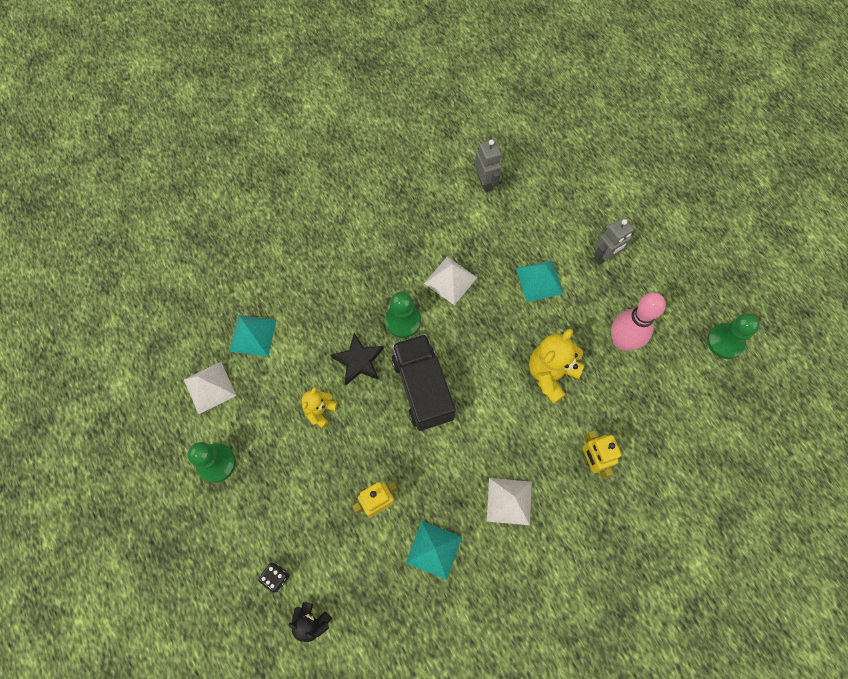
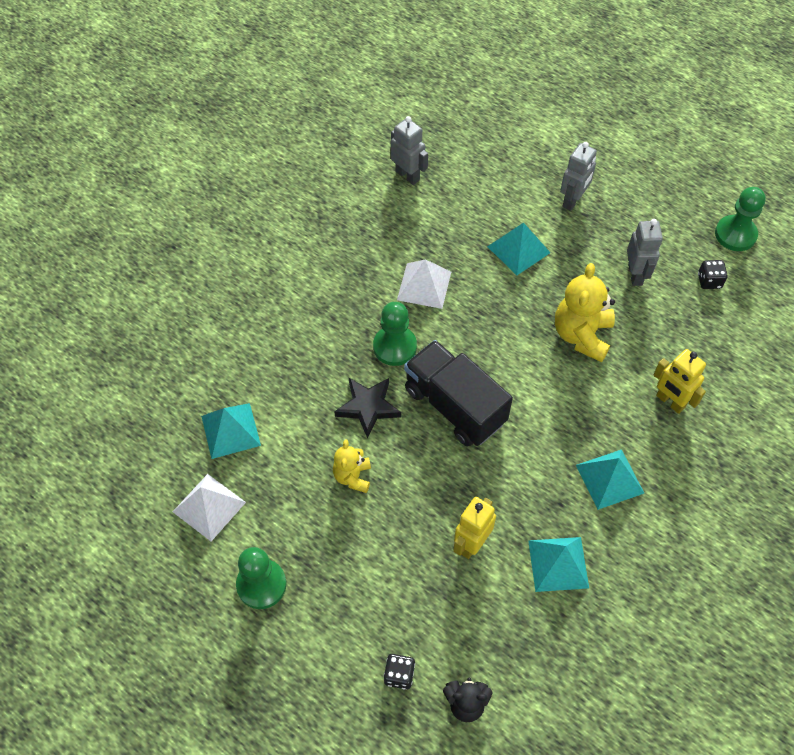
camera: 25 degrees left, 10 degrees down
white pyramid [487,478,532,525] -> turquoise pyramid [576,449,644,510]
pink bowling pin [611,292,666,351] -> grey robot [627,219,663,286]
none -> black dice [698,260,728,289]

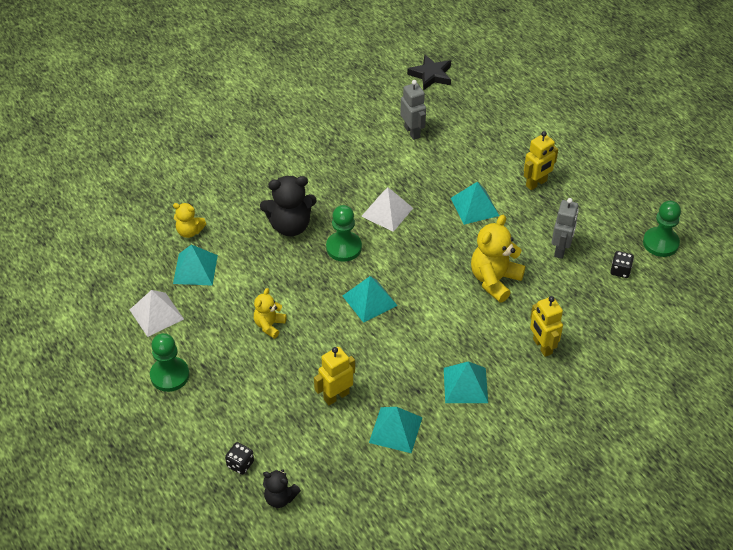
camera: 20 degrees right, 10 degrees down
black star [334,378,401,439] -> black star moved to [407,55,451,91]
black truck [404,340,513,446] -> turquoise pyramid [343,276,398,323]
grey robot [560,142,597,211] -> yellow robot [524,131,558,190]
none -> yellow teddy bear [173,203,207,238]
none -> black teddy bear [260,176,317,237]

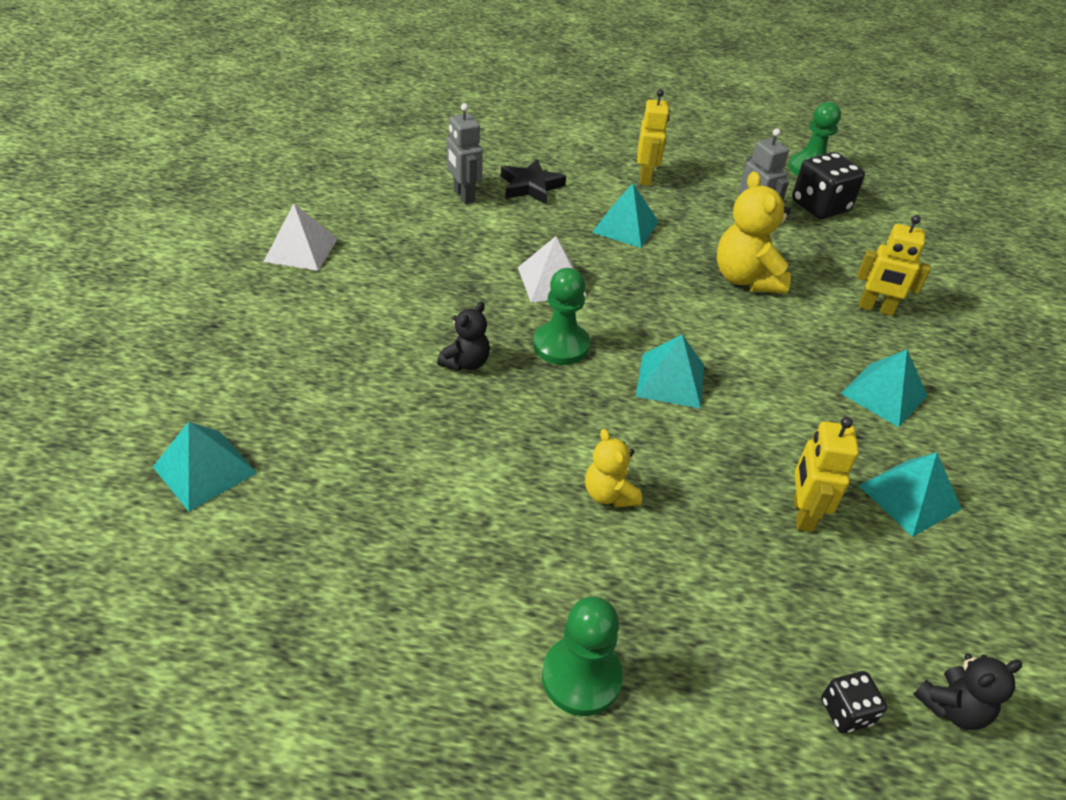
camera: 50 degrees left, 5 degrees down
white pyramid [130,290,184,337] -> white pyramid moved to [264,204,338,271]
yellow teddy bear [173,203,207,238] -> none
turquoise pyramid [173,244,218,286] -> turquoise pyramid moved to [153,422,257,511]
black teddy bear [260,176,317,237] -> black teddy bear [437,302,490,371], size x0.58
grey robot [400,80,426,140] -> grey robot turned 135 degrees counterclockwise [447,103,483,204]
black star [407,55,451,91] -> black star moved to [501,159,566,205]
black dice [610,251,634,278] -> black dice [792,152,865,219], size x1.96

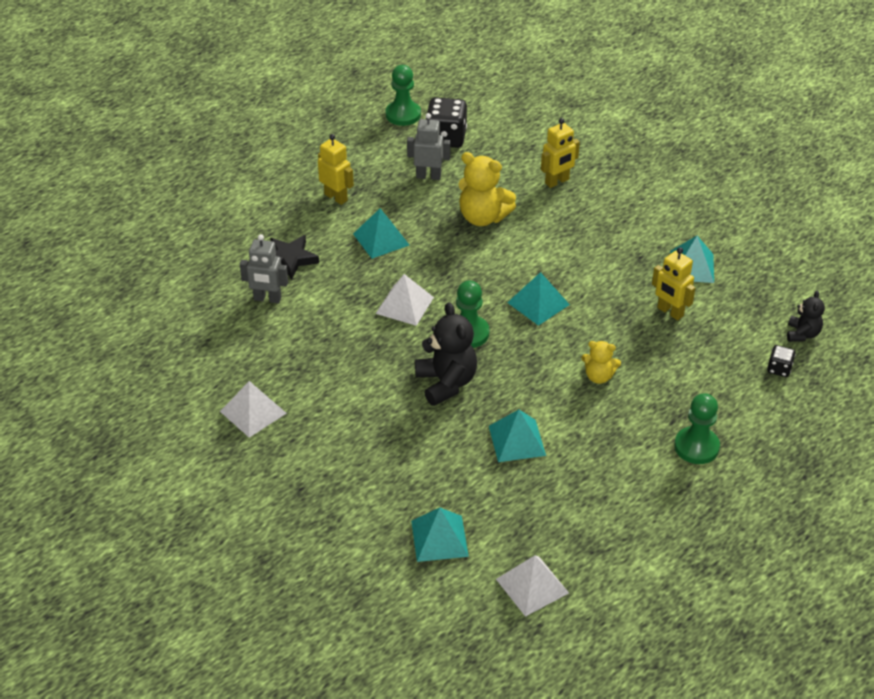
camera: 50 degrees left, 0 degrees up
black teddy bear [437,302,490,371] -> black teddy bear [415,302,477,406], size x1.73
turquoise pyramid [840,349,928,427] -> turquoise pyramid moved to [489,409,546,462]
none -> white pyramid [496,555,569,617]

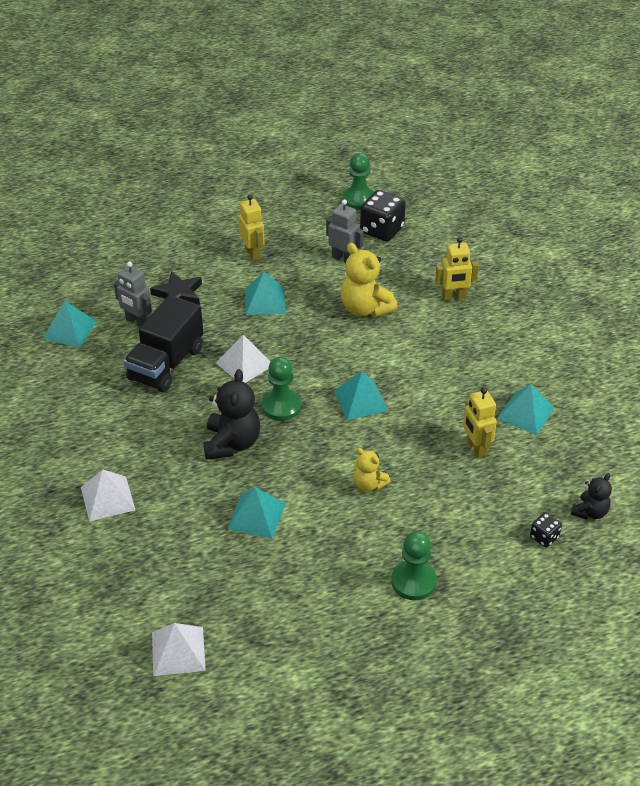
camera: 25 degrees right, 0 degrees up
white pyramid [220,381,287,438] -> white pyramid moved to [81,469,135,522]
turquoise pyramid [411,508,469,562] -> turquoise pyramid moved to [43,301,97,348]
none -> black truck [124,295,203,392]

